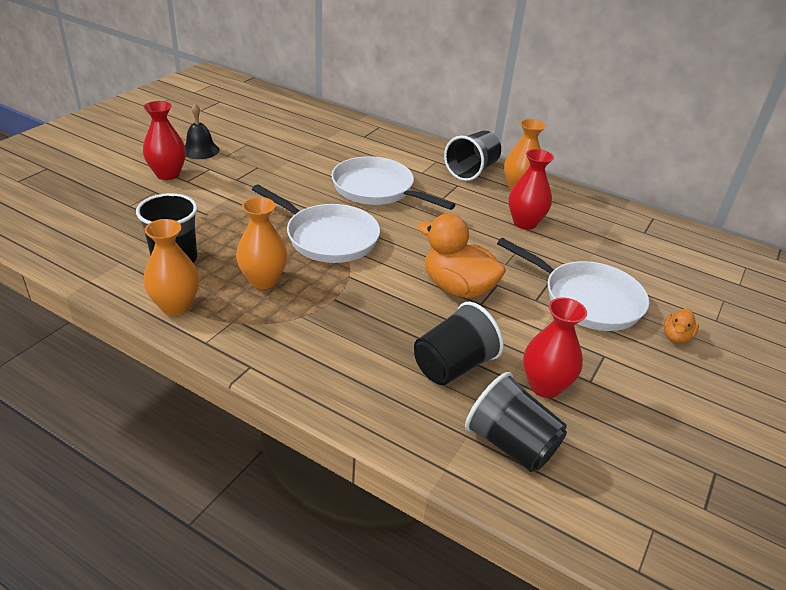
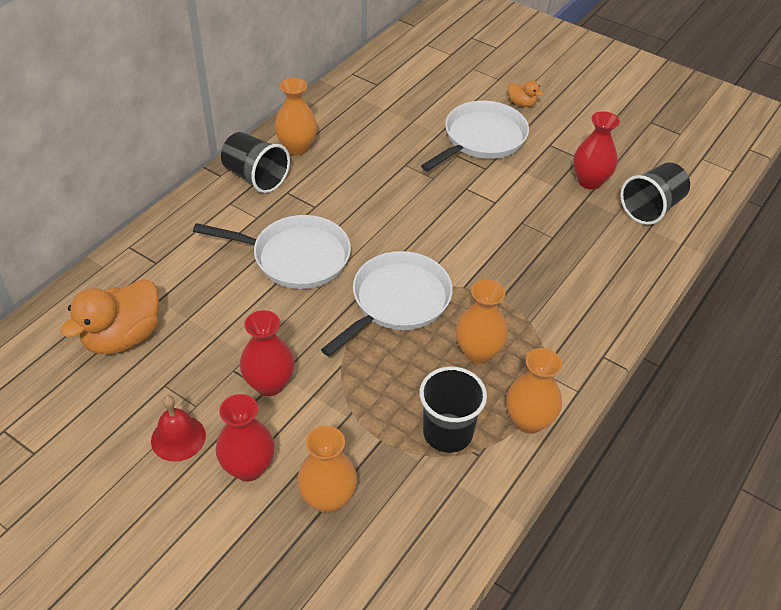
camera: 85 degrees left, 10 degrees up
black bell [185,104,219,159] -> red bell [151,395,206,462]
white pan [331,156,455,210] -> white pan turned 120 degrees counterclockwise [193,215,351,289]
black cup [414,302,504,385] -> none
orange duck [417,214,506,298] -> orange duck moved to [60,279,159,354]
red vase [508,149,554,230] -> red vase moved to [240,310,294,396]
none -> orange vase [297,426,357,513]

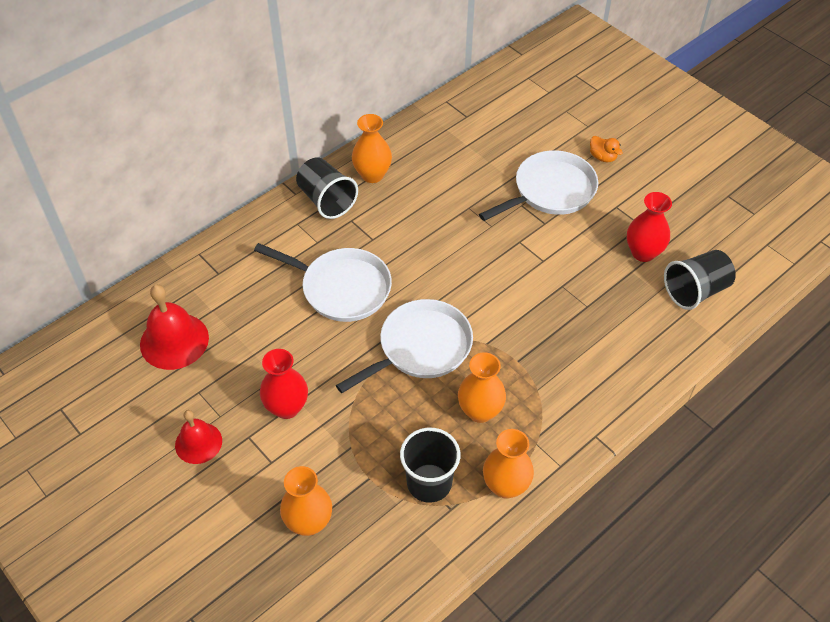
camera: 15 degrees right, 5 degrees up
orange duck [60,279,159,354] -> red bell [140,285,209,370]
red vase [216,394,275,481] -> none

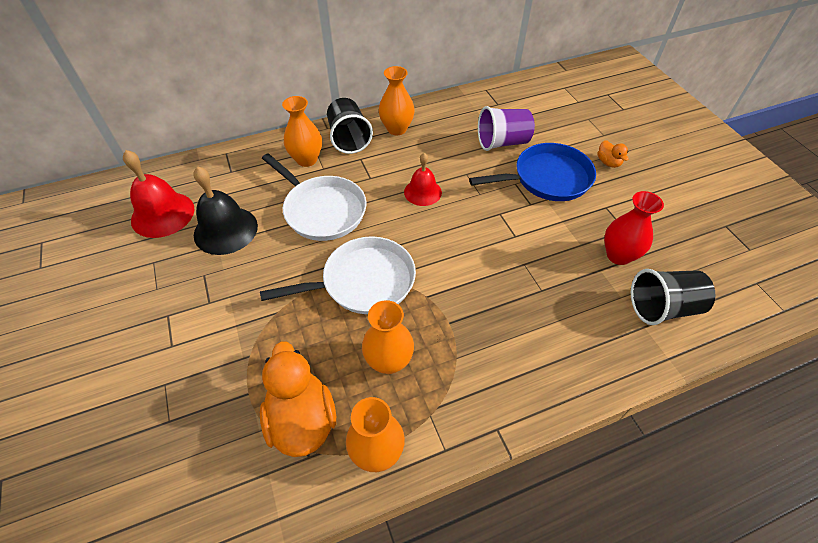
camera: 20 degrees right, 0 degrees up
red bell [175,410,222,464] -> red bell moved to [404,153,442,206]
red vase [260,349,308,419] -> none
orange vase [280,466,332,536] -> orange vase moved to [282,96,322,167]
black cup [400,428,461,503] -> orange duck [260,341,336,457]
white pan [479,150,598,221] -> blue pan [469,143,596,201]
none -> black bell [194,166,258,255]
none -> purple cup [478,106,535,151]

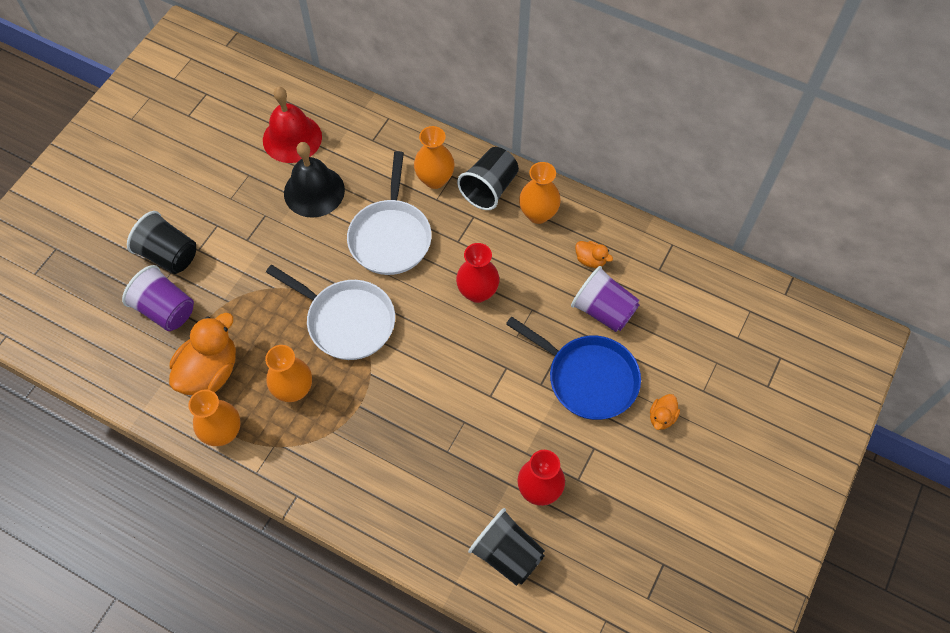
camera: 50 degrees right, 10 degrees up
red bell [404,153,442,206] -> red vase [456,243,499,303]
none -> purple cup [122,265,194,331]
none -> black cup [127,211,196,274]
none -> orange duck [575,241,613,268]

